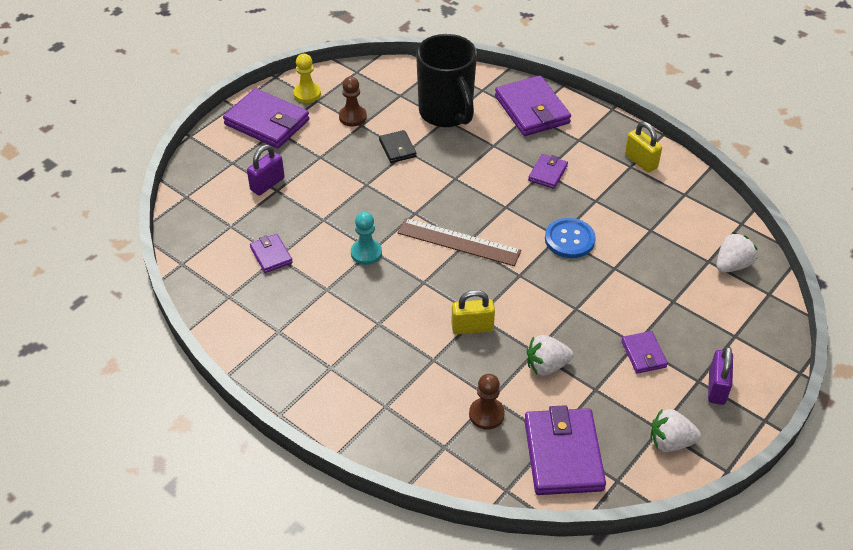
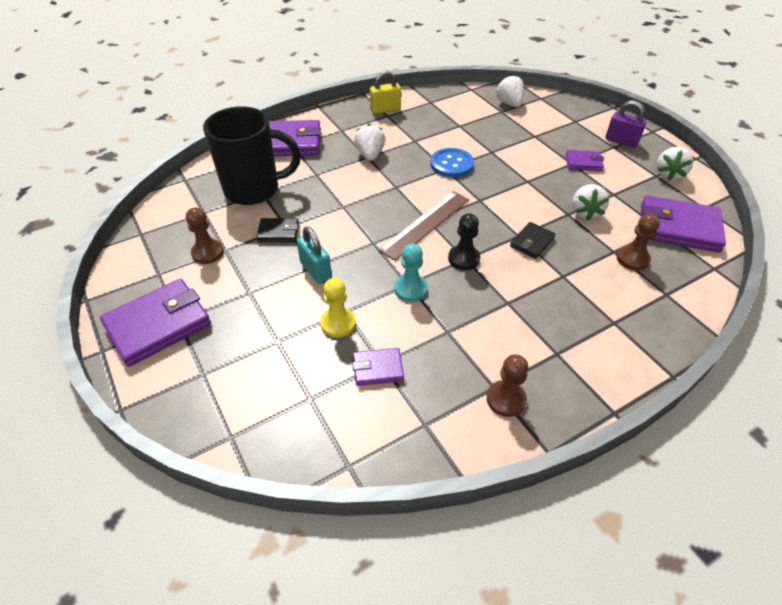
camera: 70 degrees left, 0 degrees up
purple padlock [247,145,285,195] -> none
yellow pawn [293,54,321,103] -> yellow pawn moved to [320,278,356,338]
yellow padlock [451,290,495,335] -> black wallet [510,222,556,259]
purple wallet [528,154,568,189] -> white strawberry [354,124,385,161]
none -> turquoise padlock [297,226,332,284]
none -> black pawn [448,213,480,270]
none -> brown pawn [487,355,528,417]

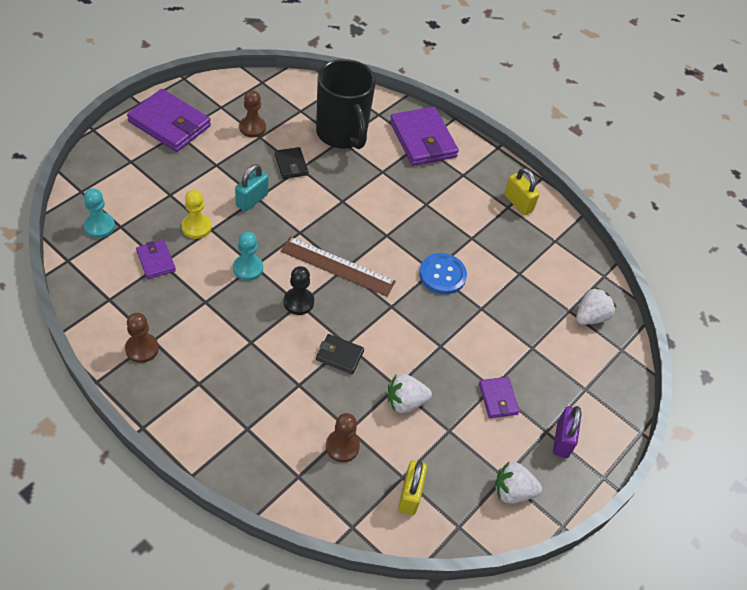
camera: 65 degrees right, 5 degrees up
white strawberry [354,124,385,161] -> none
purple wallet [641,195,726,252] -> yellow padlock [398,460,427,515]
none -> turquoise pawn [84,188,115,238]

